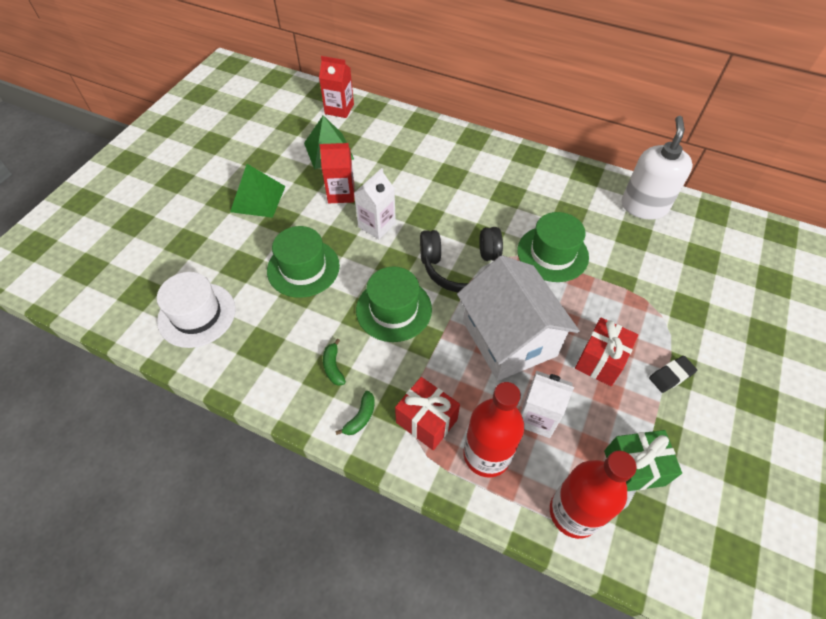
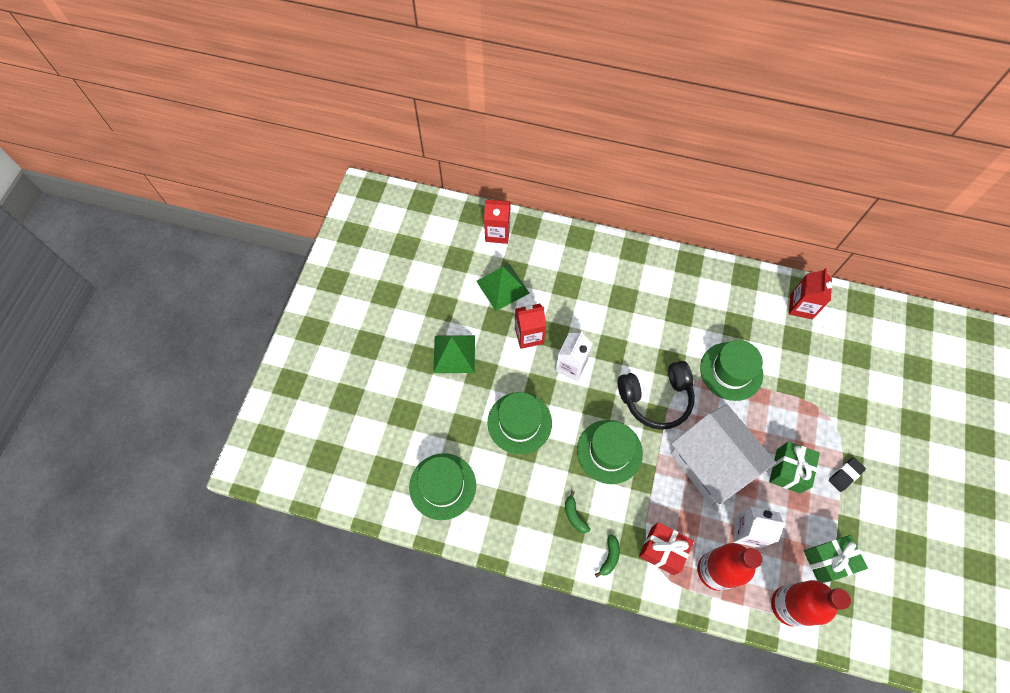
camera: 10 degrees left, 10 degrees up
white hat [157,272,236,348] -> green hat [409,453,476,520]
red gift [575,317,638,386] -> green gift [769,442,820,494]
white soap dispenser [622,116,693,220] -> red carton [789,268,832,319]

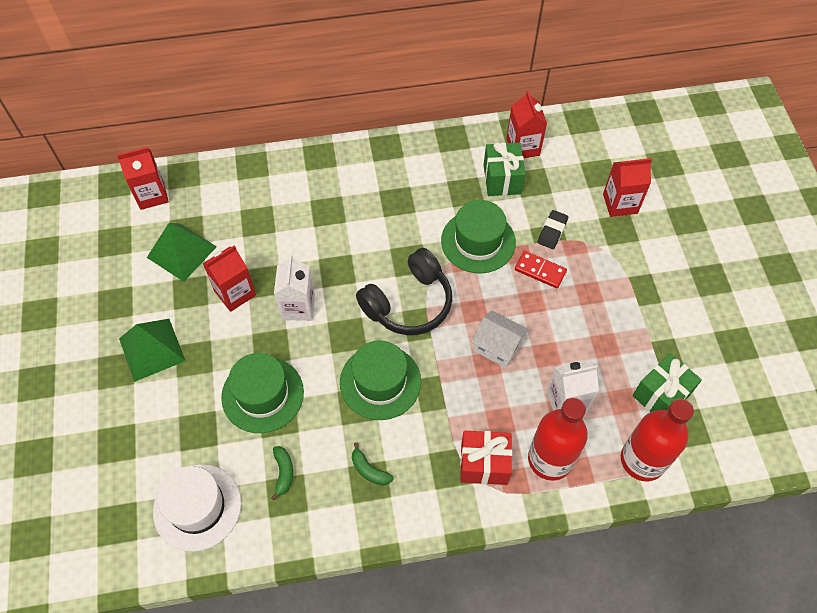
camera: 25 degrees left, 5 degrees down
green hat [409,453,476,520] -> white hat [153,464,241,552]
green banana [595,534,620,577] -> green banana moved to [271,446,293,500]
white house [670,404,776,505] -> white house [471,310,529,368], size x0.49
green gift [769,442,820,494] -> green gift moved to [484,142,526,196]
black eraser [829,457,866,492] -> black eraser moved to [537,210,568,249]
none -> red domino [515,251,567,288]
none -> red carton [603,158,652,217]

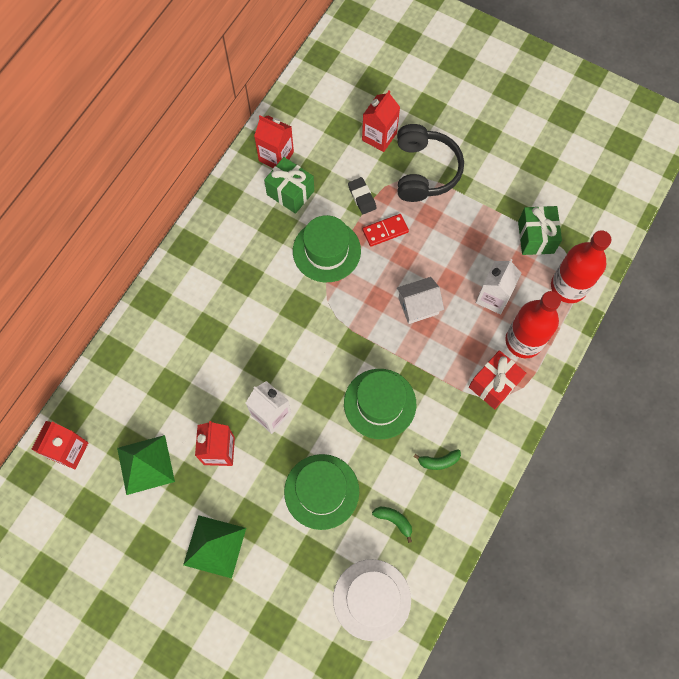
camera: 50 degrees left, 10 degrees up
black headphones [356,248,452,335] -> black headphones moved to [397,124,464,202]

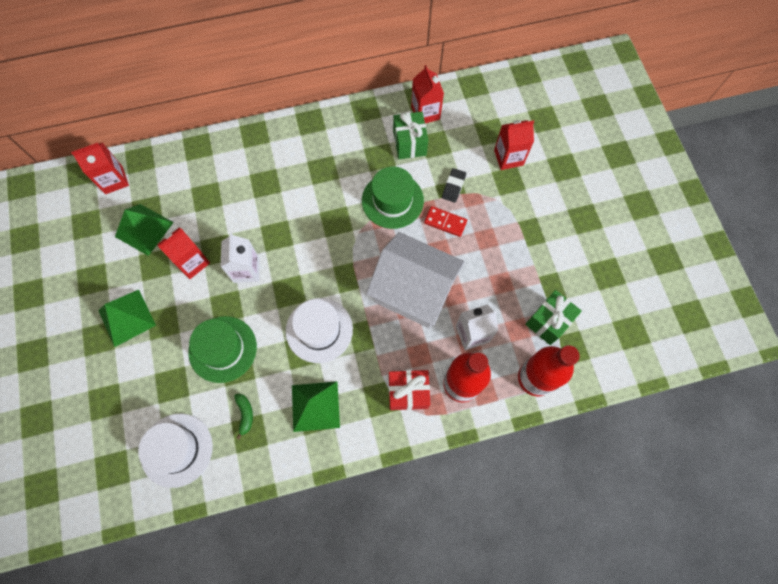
camera: 45 degrees right, 0 degrees up
green hat [344,369,416,439] -> white hat [286,298,353,363]
black headphones [397,124,464,202] -> none
white house [397,277,444,324] -> white house [366,232,465,329], size x2.04
green banana [414,449,461,470] -> green pyramid [292,381,340,432]

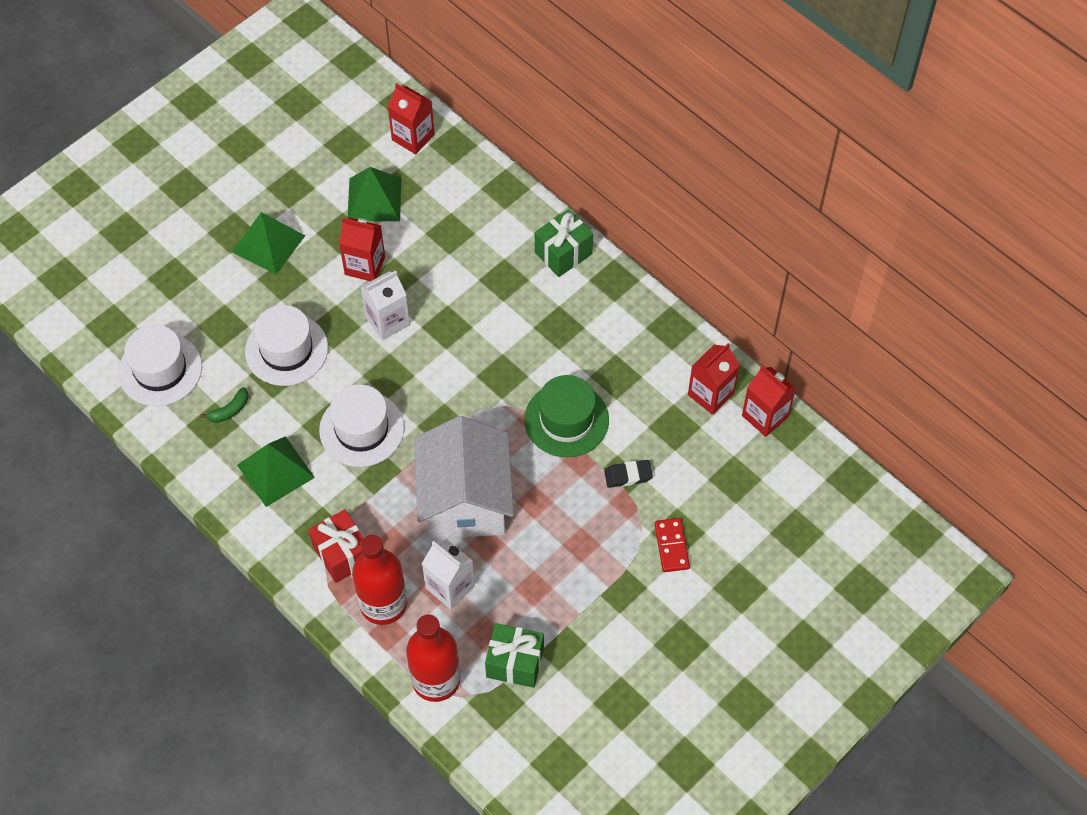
camera: 60 degrees right, 10 degrees down
green hat [188,316,257,383] -> white hat [245,305,328,386]
green gift [393,111,428,159] -> green gift moved to [535,209,593,277]
red domino [424,206,467,237] -> red domino moved to [654,518,690,572]
red carton [494,120,534,170] -> red carton moved to [742,366,796,437]

